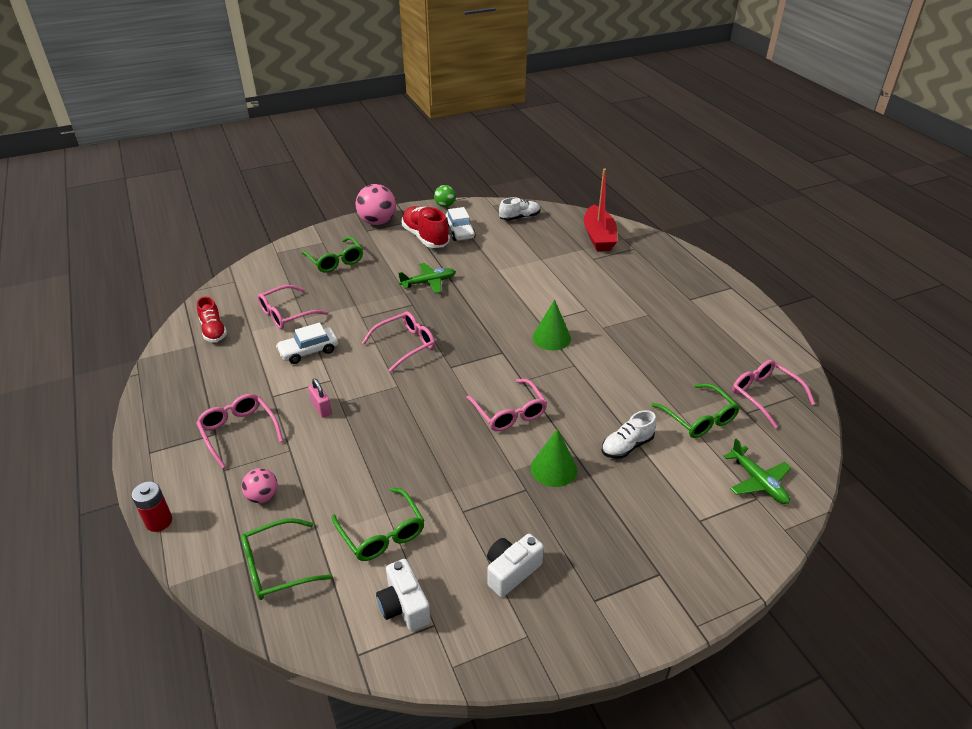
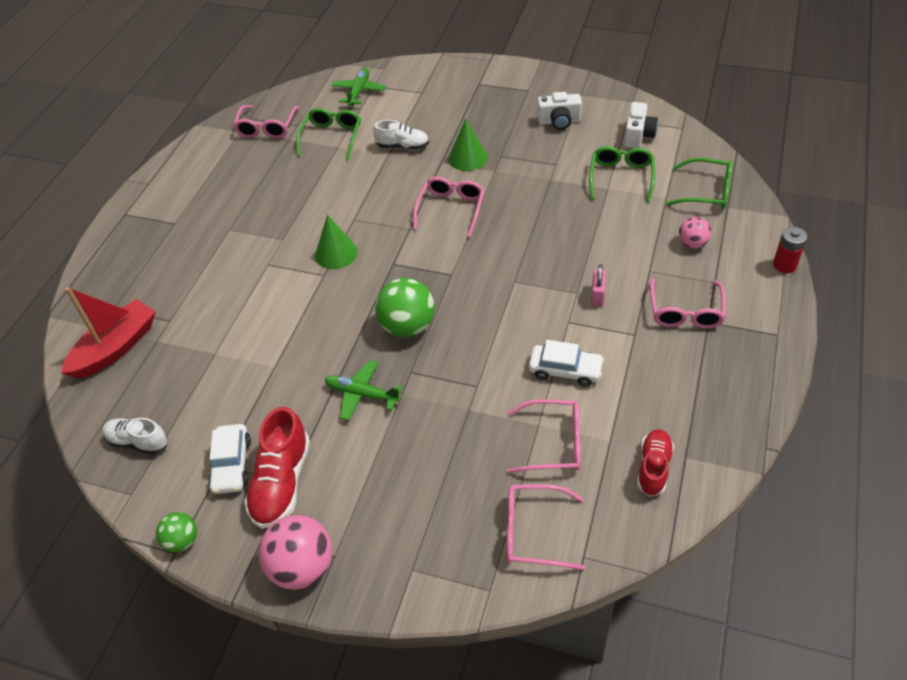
camera: 135 degrees left, 10 degrees up
green glasses [302,236,363,273] -> none
pink glasses [362,311,435,372] -> pink glasses moved to [507,484,585,570]
white car [446,207,476,241] -> white car turned 150 degrees clockwise [208,424,251,494]
none -> green ball [375,278,435,337]

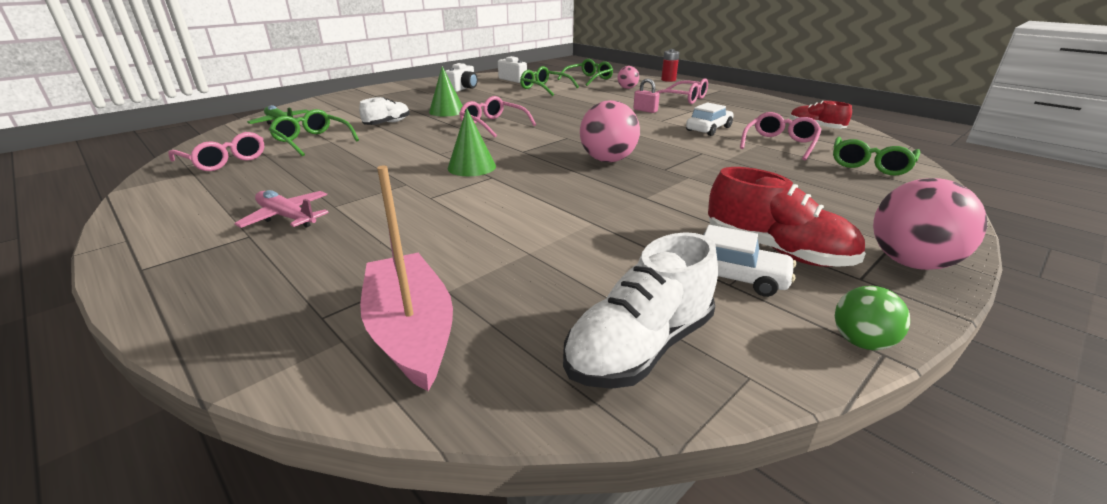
camera: 65 degrees left, 20 degrees down
red boat [61,287,156,379] -> pink boat [360,166,453,391]
white shoe [102,418,167,455] -> white shoe [563,232,718,389], size x1.56
green plane [325,360,403,421] -> none
green ball [375,278,435,337] -> pink ball [580,100,640,162]
pink glasses [507,484,585,570] -> green glasses [833,137,920,176]
none -> pink plane [234,190,329,228]

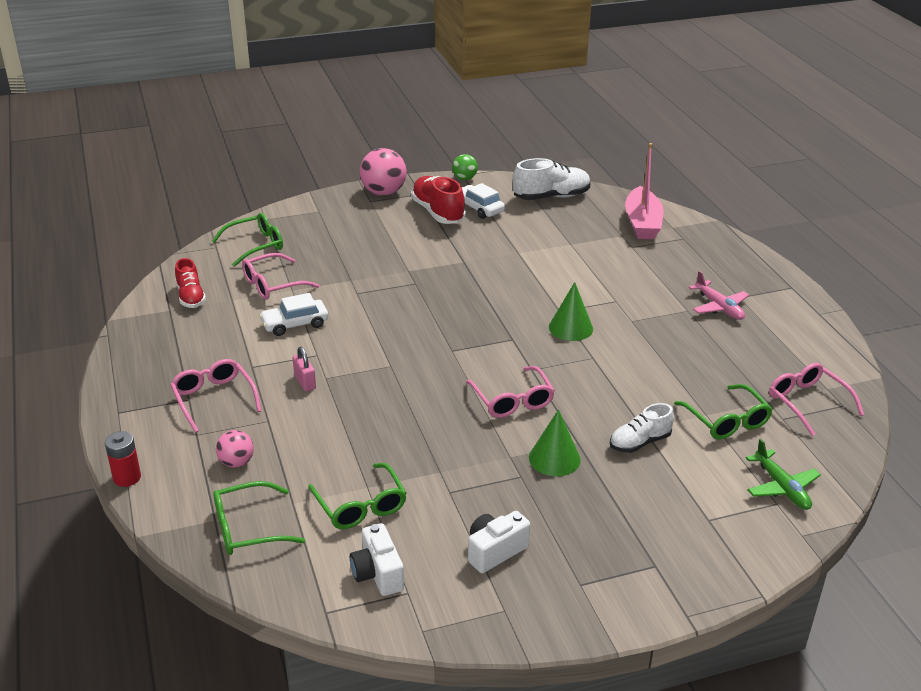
camera: 155 degrees left, 5 degrees up
pink ball [580,100,640,162] -> none

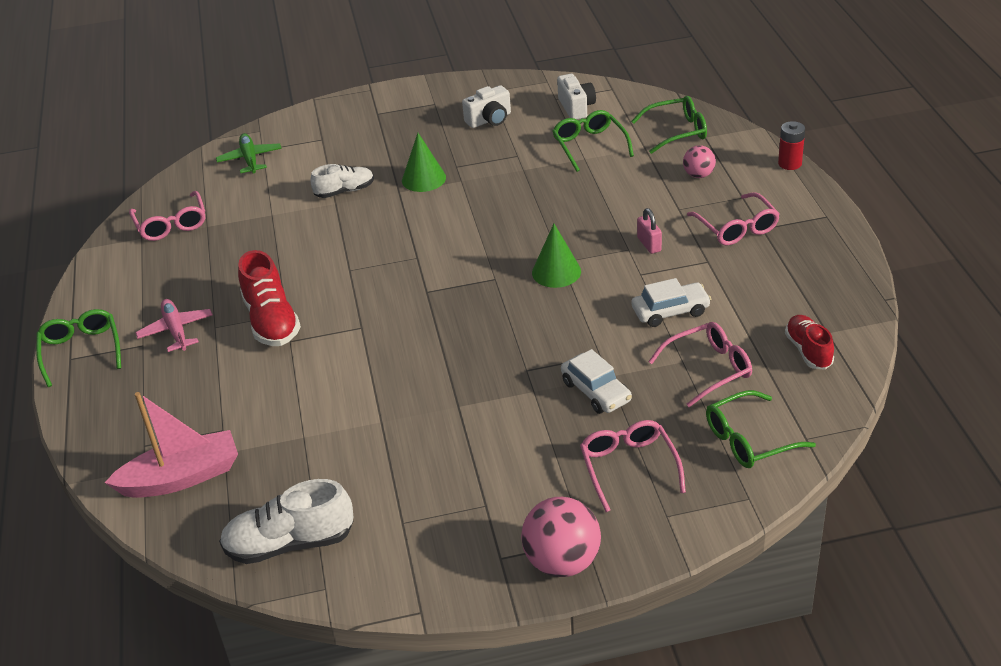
camera: 170 degrees left, 5 degrees up
red shoe [411,176,466,224] -> red shoe moved to [238,250,301,346]
green ball [452,154,478,180] -> none
white car [462,183,505,219] -> white car moved to [561,349,632,414]
pink glasses [466,366,555,418] -> pink glasses moved to [580,420,686,512]
green cone [549,282,593,341] -> green cone moved to [532,224,581,288]
pink boat [625,143,664,239] -> pink boat turned 60 degrees clockwise [105,392,238,498]
green glasses [674,384,773,440] -> green glasses moved to [36,309,121,387]

